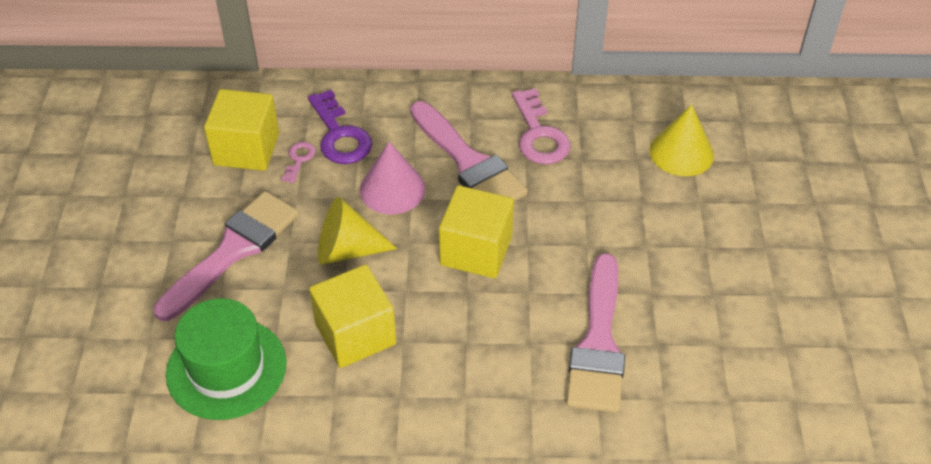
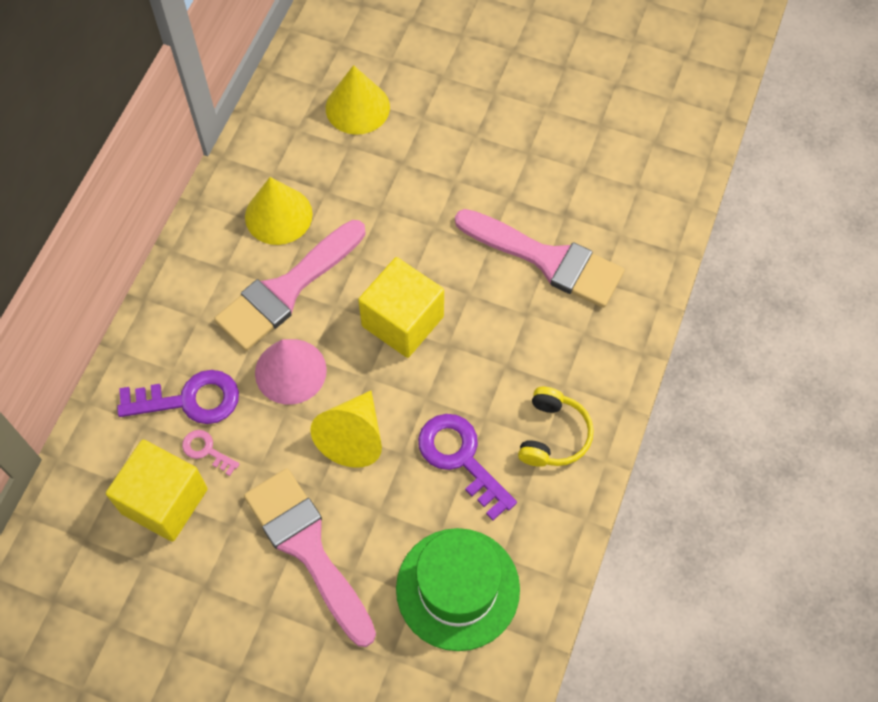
camera: 70 degrees left, 15 degrees up
yellow cube [309,264,396,368] -> purple key [418,414,517,521]
pink brush [410,101,528,202] -> pink brush turned 150 degrees clockwise [214,220,366,351]
pink key [512,88,571,165] -> yellow cone [245,177,313,245]
none -> yellow headphones [518,387,594,467]

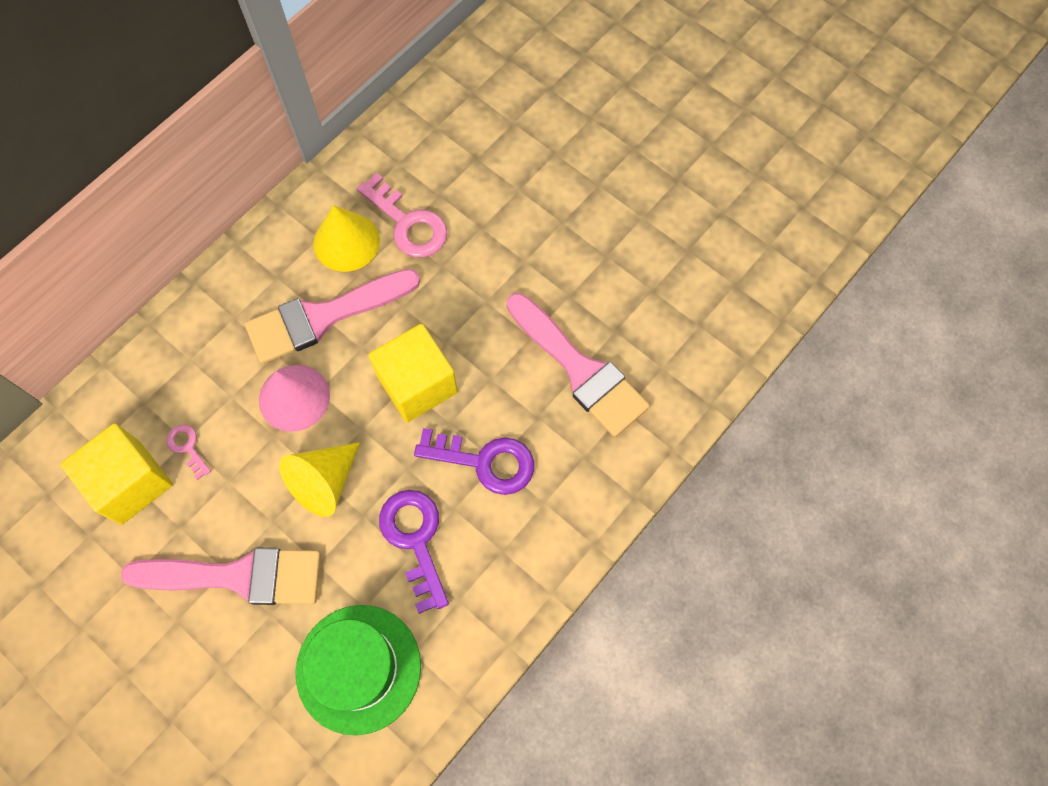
camera: 20 degrees right, 5 degrees up
purple key [117,370,239,424] -> purple key moved to [414,428,534,495]
pink brush [244,468,376,647] -> pink brush turned 105 degrees clockwise [121,548,321,605]
yellow cone [326,65,390,135] -> none
yellow headphones [518,387,594,467] -> none
none -> pink key [357,173,448,257]

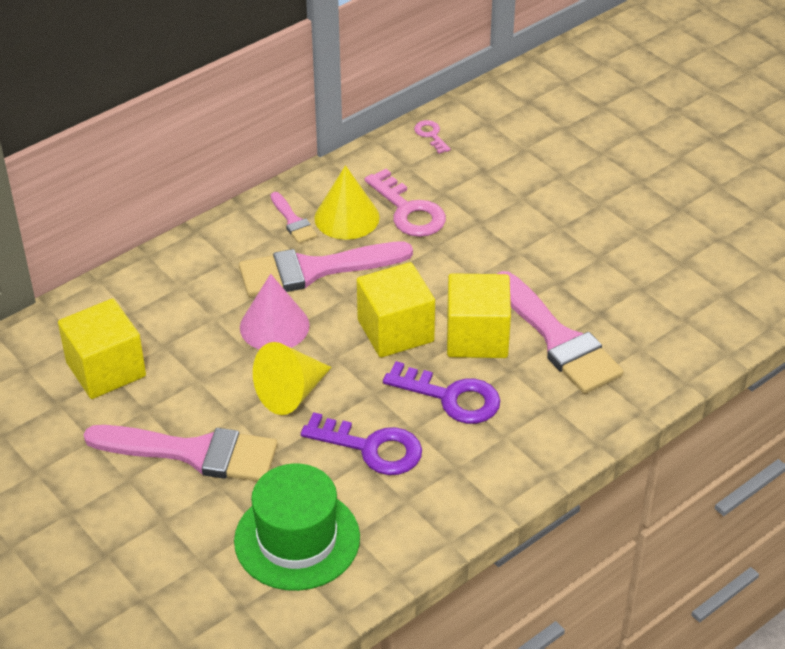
camera: 10 degrees right, 25 degrees down
pink key [166,424,211,480] -> pink key moved to [414,120,451,154]
purple key [379,490,449,614] -> purple key turned 120 degrees clockwise [301,412,422,475]
none -> pink brush [271,192,317,244]
none -> yellow cube [447,273,511,358]

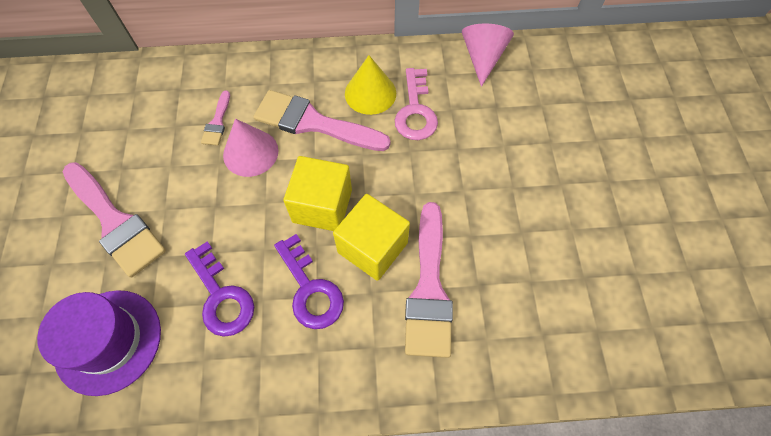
camera: 35 degrees right, 20 degrees up
yellow cube [58,298,146,399] -> none
green hat [234,463,360,591] -> purple hat [37,290,161,396]
yellow cone [253,342,332,415] -> none
pink brush [271,192,317,244] -> pink brush moved to [201,90,230,146]
pink key [414,120,451,154] -> pink cone [462,24,514,87]

